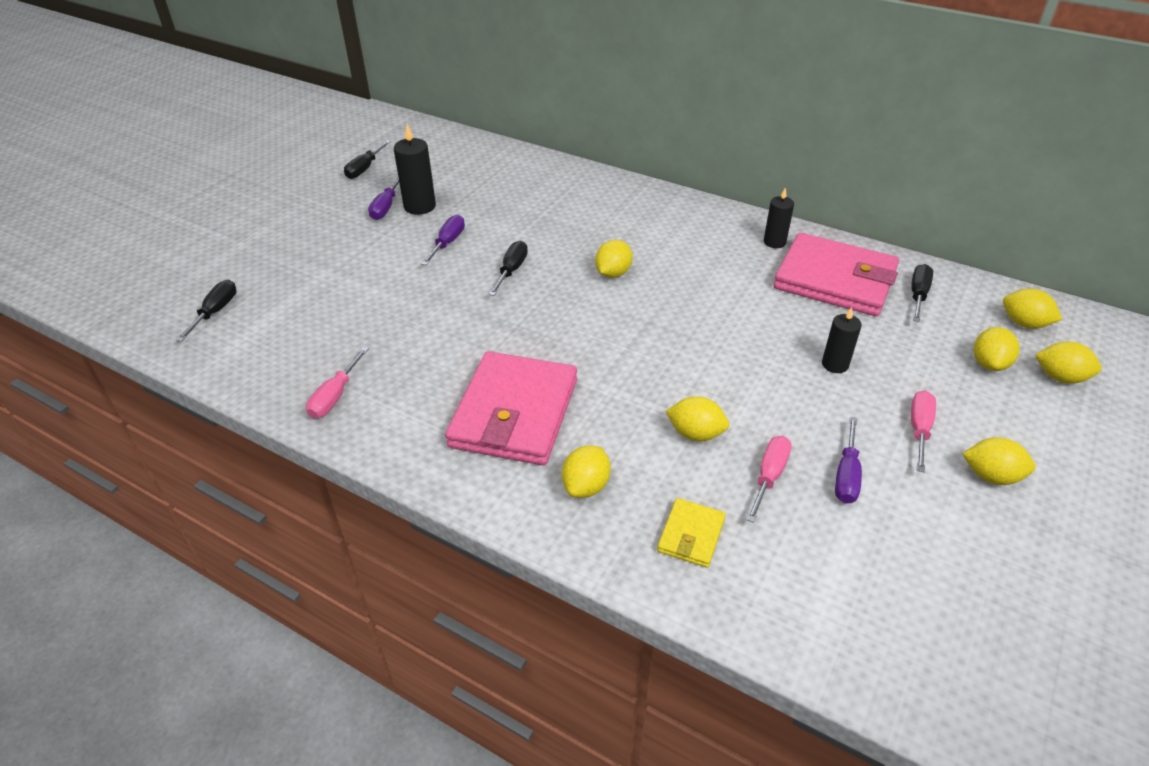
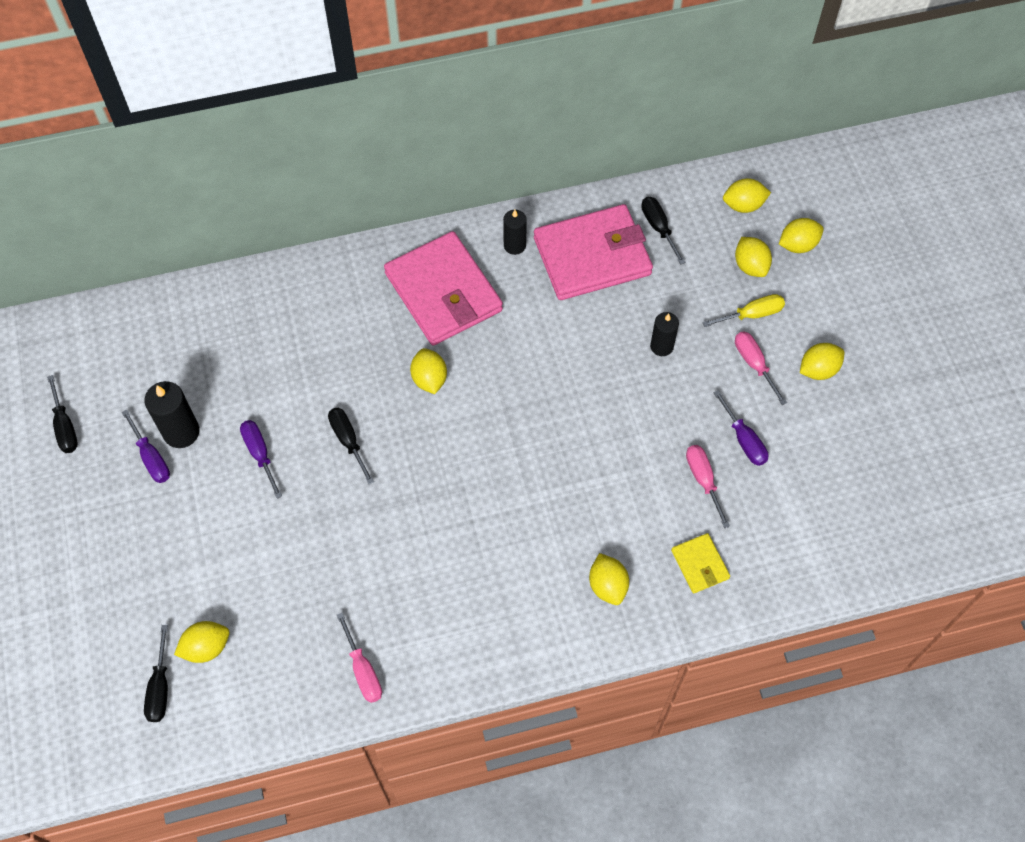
camera: 45 degrees left, 20 degrees up
black screwdriver [176,280,236,342] -> black screwdriver turned 150 degrees counterclockwise [144,625,168,722]
pink wallet [445,351,577,465] -> pink wallet moved to [384,231,503,346]
yellow lemon [665,396,729,441] -> yellow lemon moved to [174,621,230,663]
none -> yellow screwdriver [703,294,785,327]

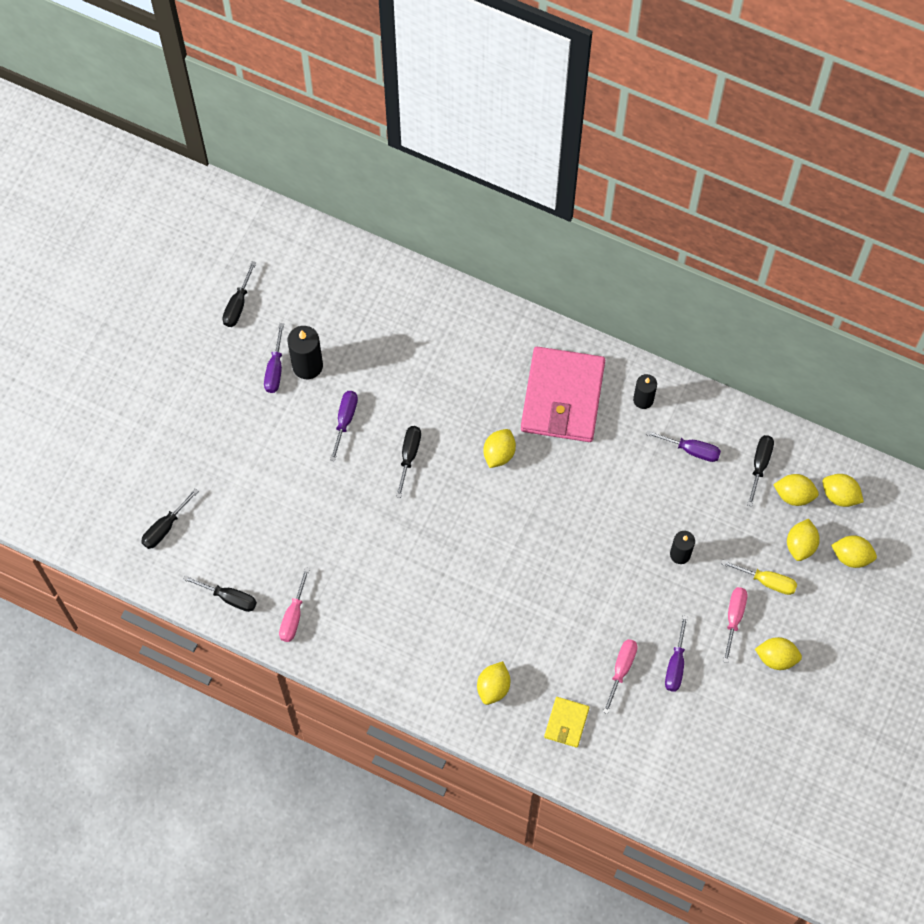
camera: 40 degrees right, 5 degrees up
yellow lemon [174,621,230,663] -> yellow lemon moved to [773,474,819,506]
pink wallet [534,204,653,300] -> purple screwdriver [646,430,721,462]
none -> black screwdriver [183,575,257,612]

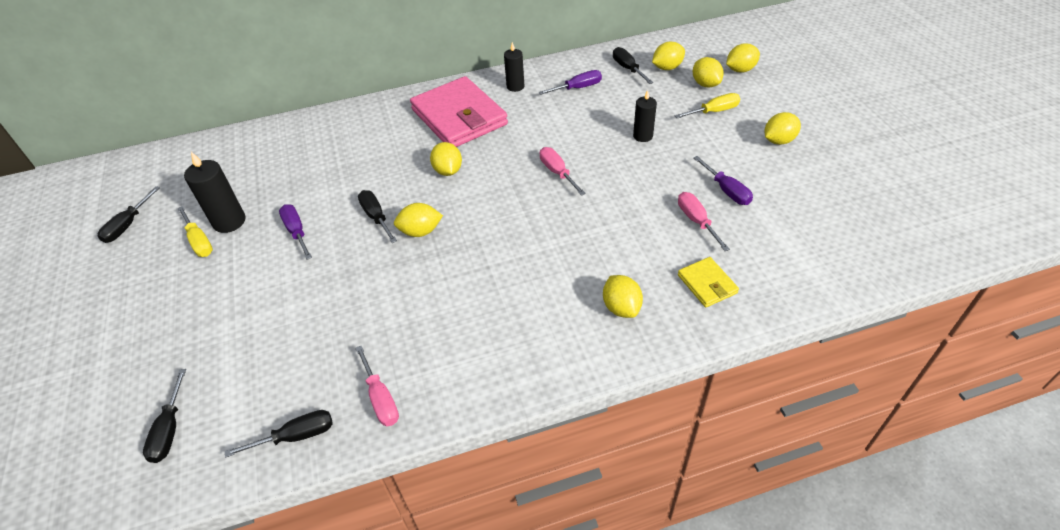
camera: 40 degrees left, 20 degrees down
black screwdriver [222,261,256,327] -> black screwdriver turned 45 degrees clockwise [98,186,160,243]
purple screwdriver [264,323,284,393] -> yellow screwdriver [177,206,213,257]
pink screwdriver [723,587,747,663] -> pink screwdriver moved to [540,147,586,196]
yellow lemon [823,474,864,507] -> yellow lemon moved to [394,203,443,237]

